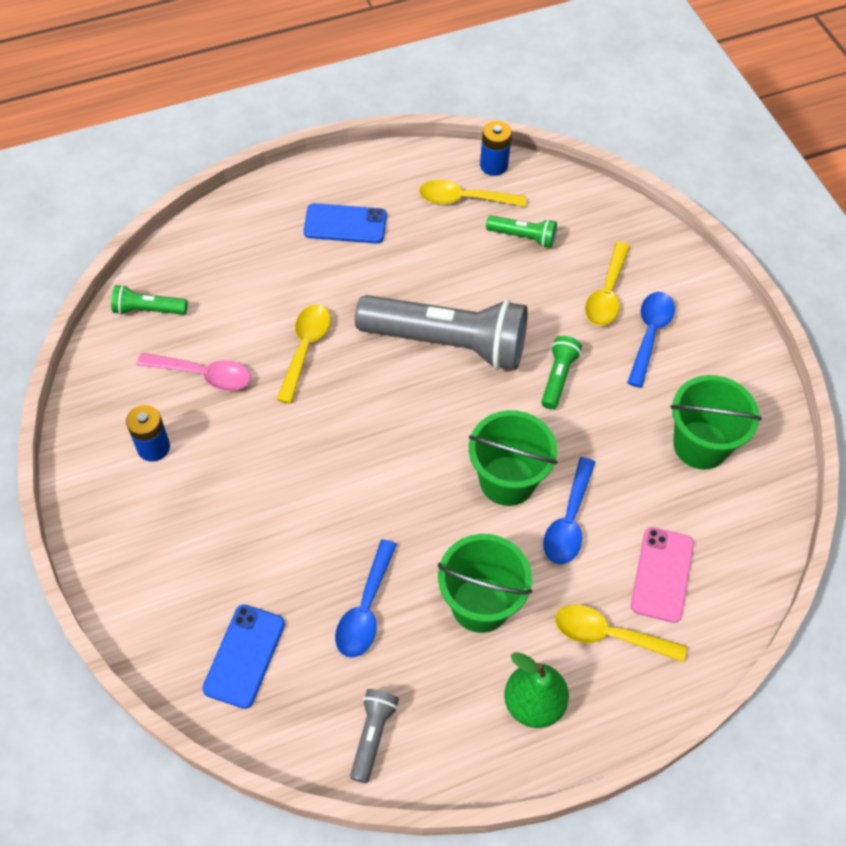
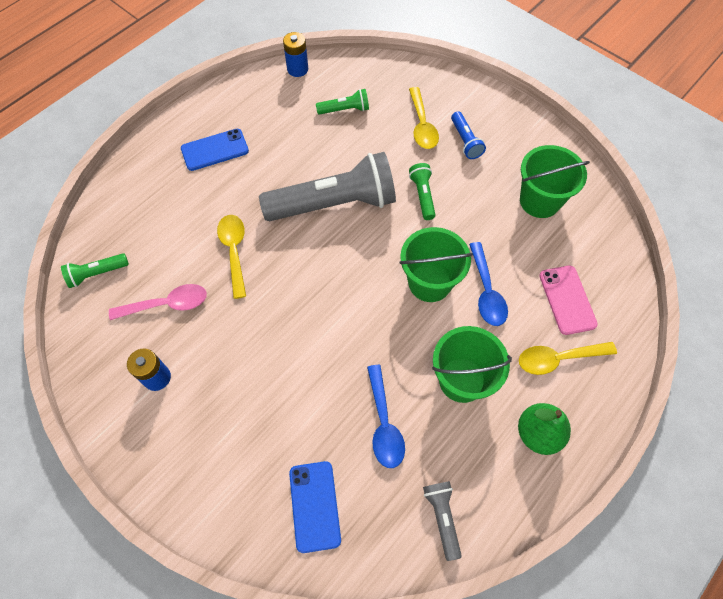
camera: 25 degrees left, 5 degrees up
yellow spoon [419,180,526,207] -> none
blue spoon [627,292,675,388] -> blue flashlight [451,111,486,159]

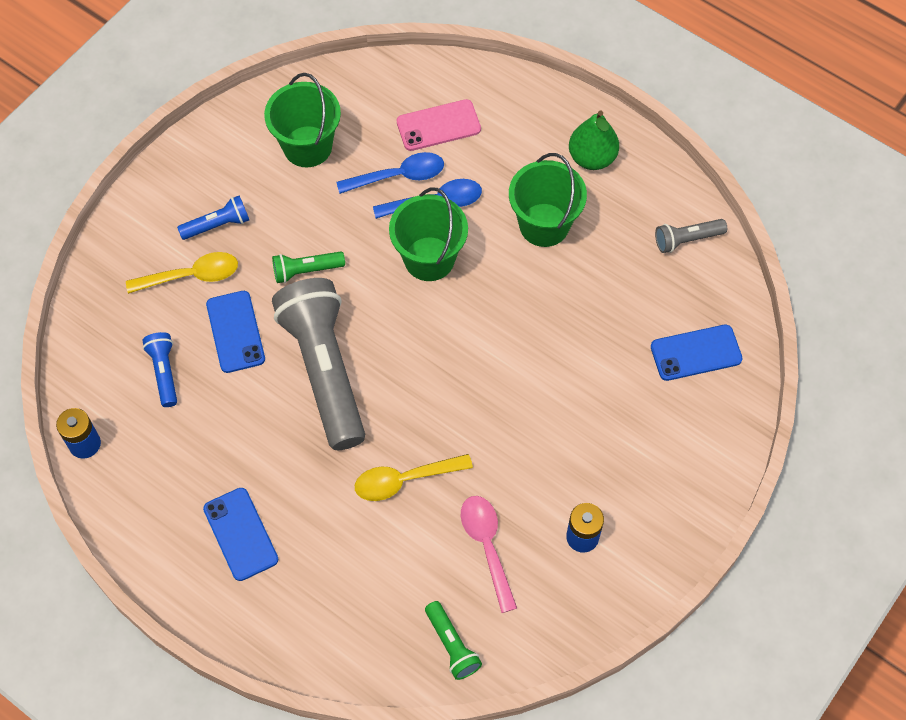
camera: 95 degrees left, 0 degrees up
green flashlight [316,89,369,115] -> blue flashlight [143,332,177,407]
blue spoon [367,365,405,468] -> blue spoon moved to [336,152,444,194]
yellow spoon [519,342,617,375] -> none
none -> blue phone [206,291,265,373]

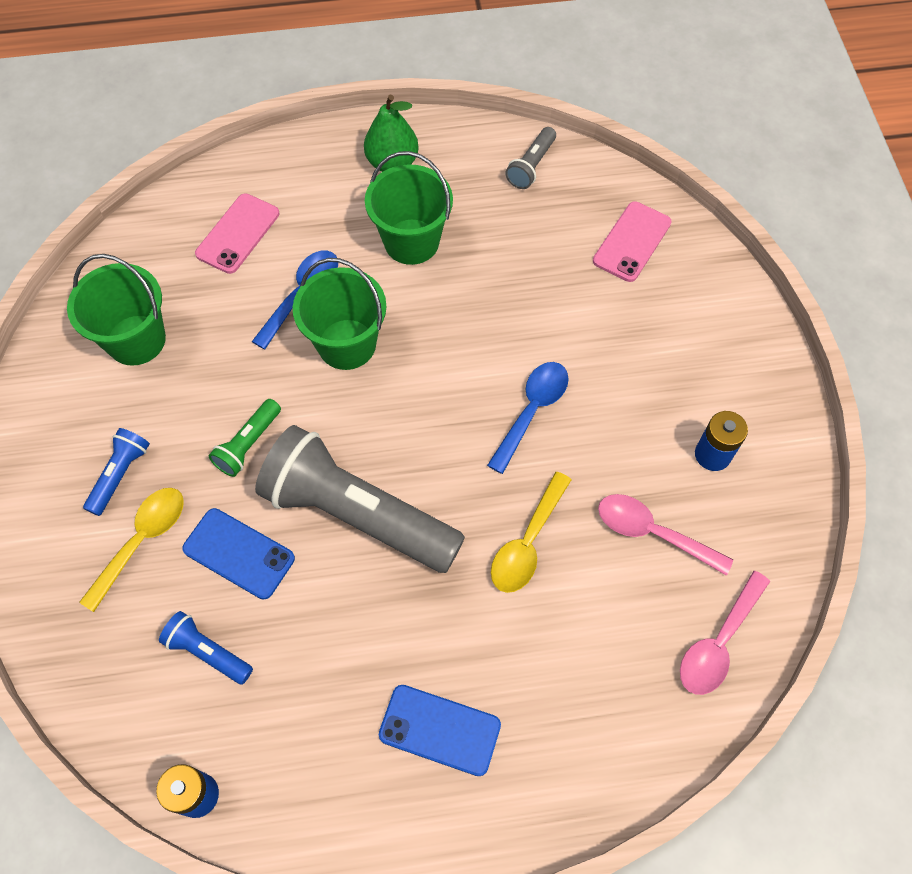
camera: 45 degrees left, 0 degrees up
blue spoon [336,152,444,194] -> blue spoon moved to [487,362,569,474]
green flashlight [425,601,482,680] -> pink spoon [680,571,770,695]
blue phone [651,325,743,381] -> pink phone [593,201,672,282]

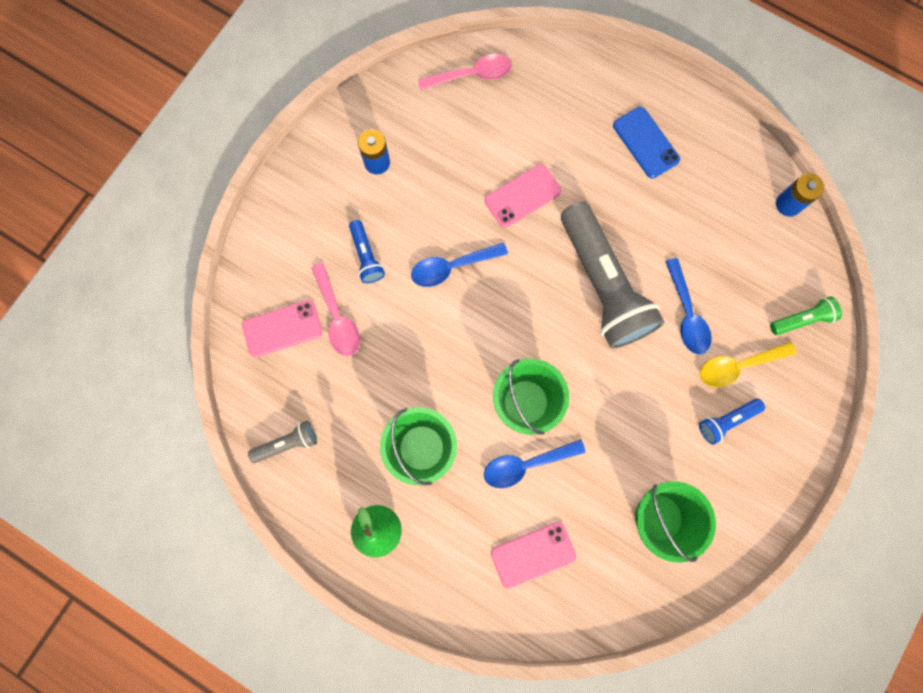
camera: 140 degrees left, 15 degrees up
blue flashlight [159,611,253,685] -> blue flashlight moved to [349,220,385,283]
blue phone [182,508,295,600] -> blue spoon [665,258,712,354]
green flashlight [209,399,281,477] -> green flashlight moved to [770,296,842,335]
yellow spoon [491,472,571,593] -> pink phone [485,164,561,228]
pink spoon [598,494,733,576] -> pink spoon moved to [311,263,360,356]

